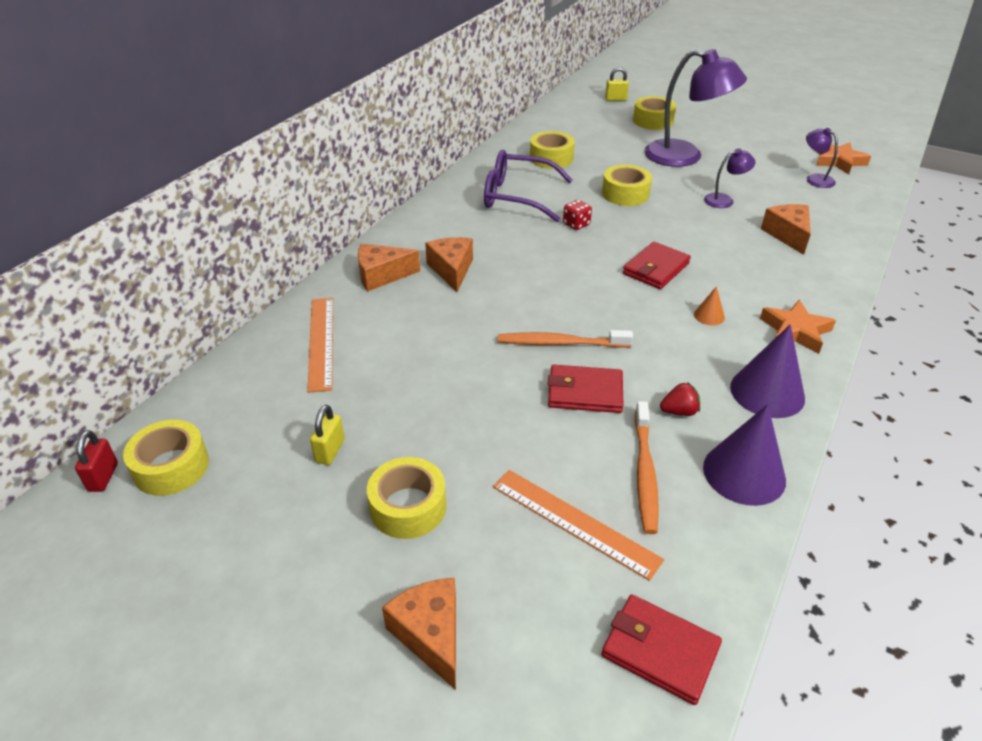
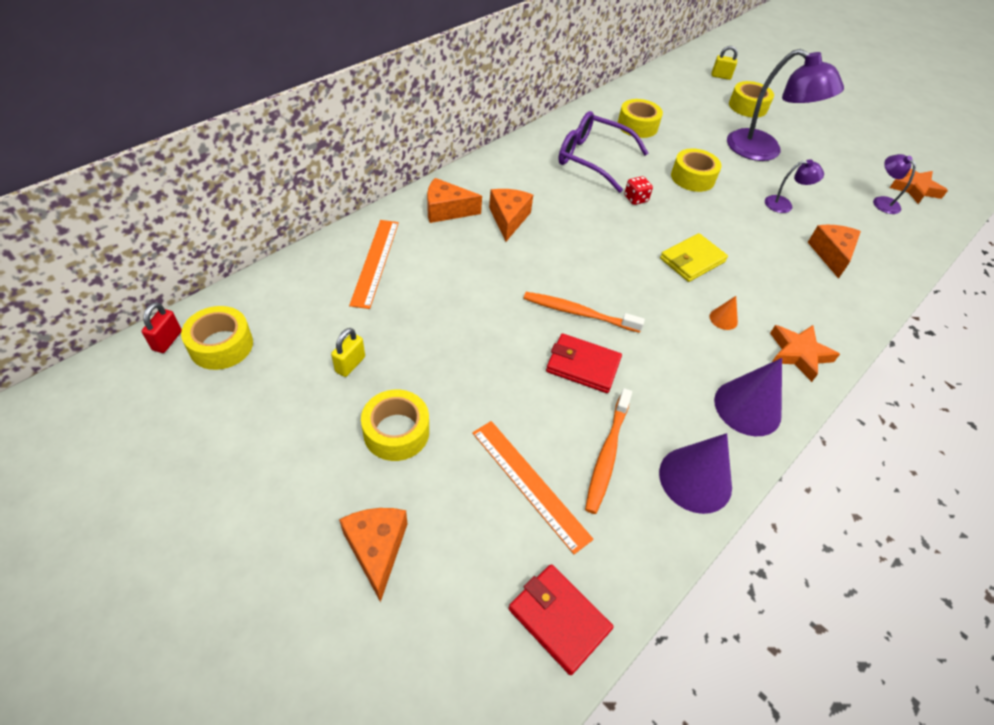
camera: 10 degrees right, 10 degrees up
red wallet [623,242,691,289] -> yellow wallet [660,233,728,282]
red strawberry [660,382,700,416] -> none

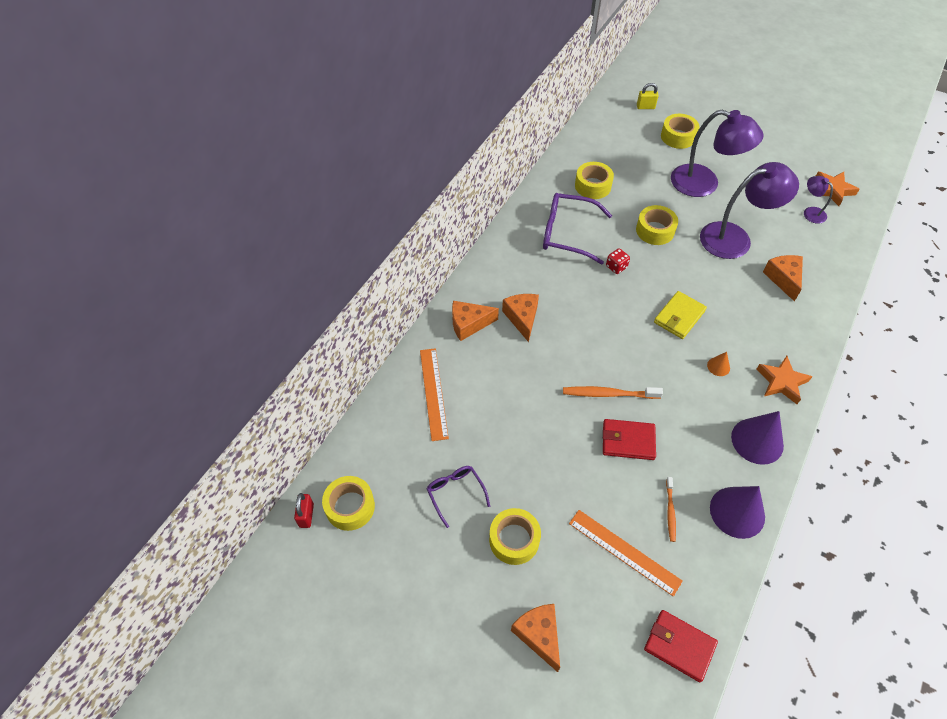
camera: 10 degrees left, 5 degrees up
yellow padlock [331,328,365,377] -> purple glasses [427,466,490,528]
orange toothbrush [585,388,632,514] -> orange toothbrush [666,477,676,542], size x0.61
purple lamp [765,159,824,213] -> purple lamp [700,162,799,259], size x2.13

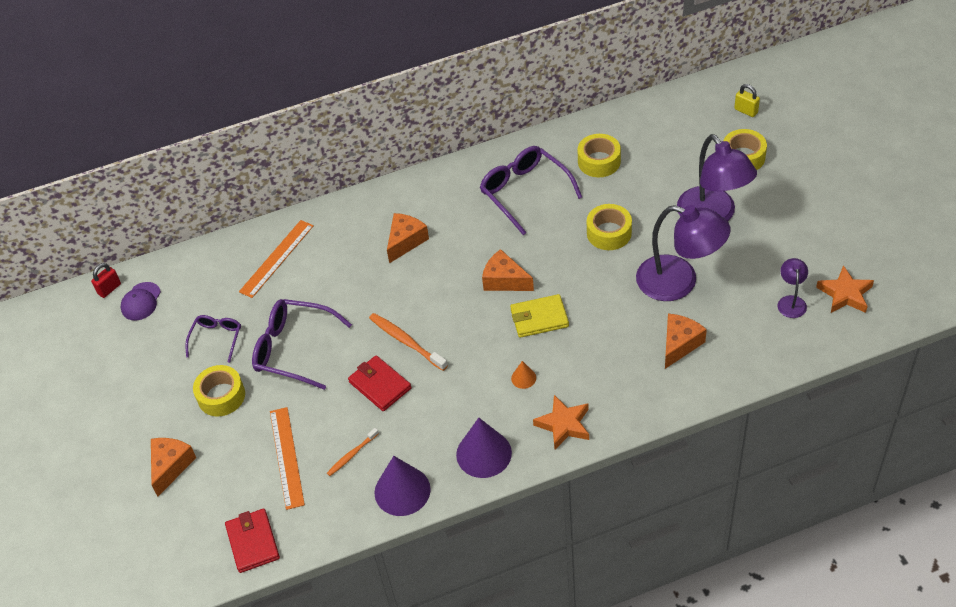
camera: 45 degrees right, 5 degrees down
yellow tape [322,476,375,531] -> purple cap [121,282,161,320]
orange cheese [452,301,499,341] -> orange cheese moved to [482,249,534,291]
red dice [606,248,630,274] -> none
none -> purple glasses [252,299,352,390]

